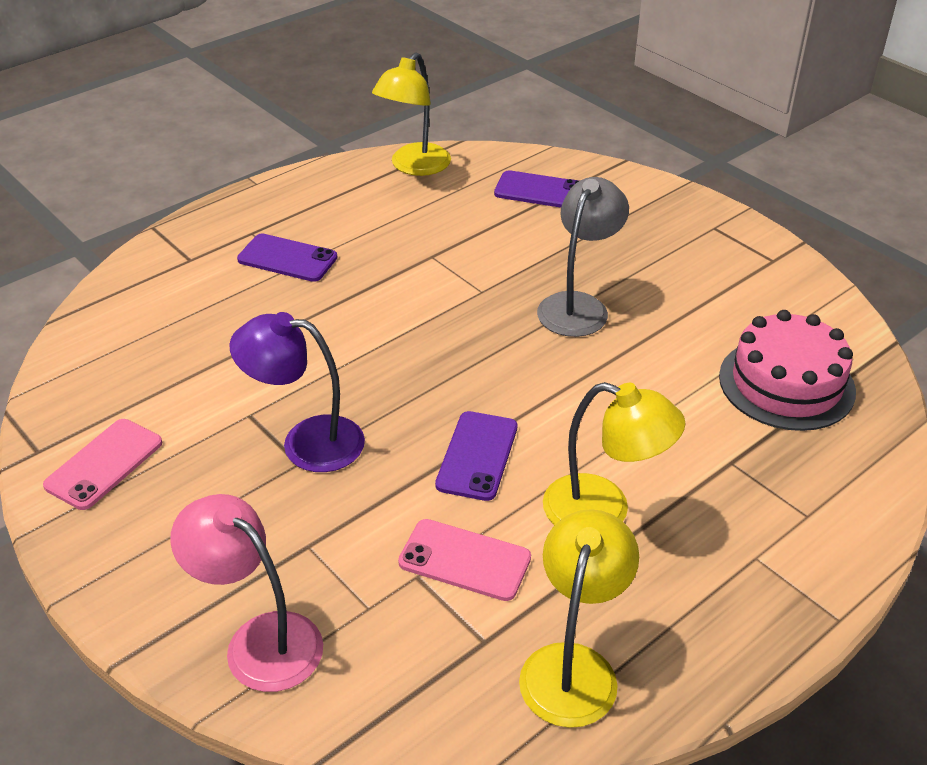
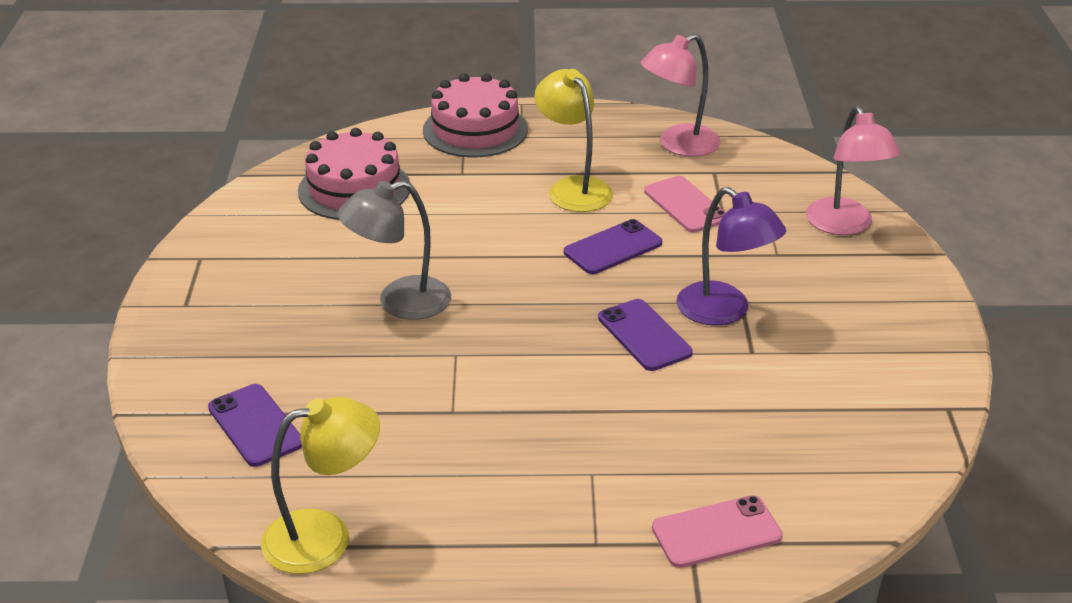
camera: 140 degrees left, 5 degrees down
pink phone [43,419,162,510] -> pink phone moved to [652,495,783,568]
purple phone [237,234,338,282] -> purple phone moved to [598,299,693,371]
yellow lamp [519,509,639,728] -> pink lamp [641,34,721,157]
none -> pink cake [423,73,528,157]

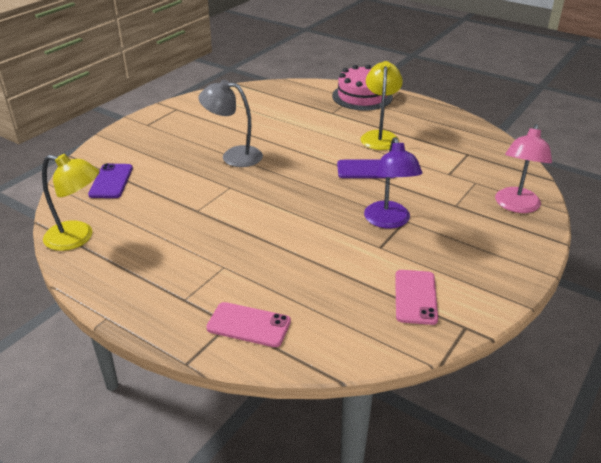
camera: 35 degrees right, 0 degrees up
pink cake [298,128,410,220] -> none
purple phone [598,299,693,371] -> none
pink lamp [641,34,721,157] -> none
pink phone [644,176,726,232] -> pink phone moved to [395,270,438,325]

